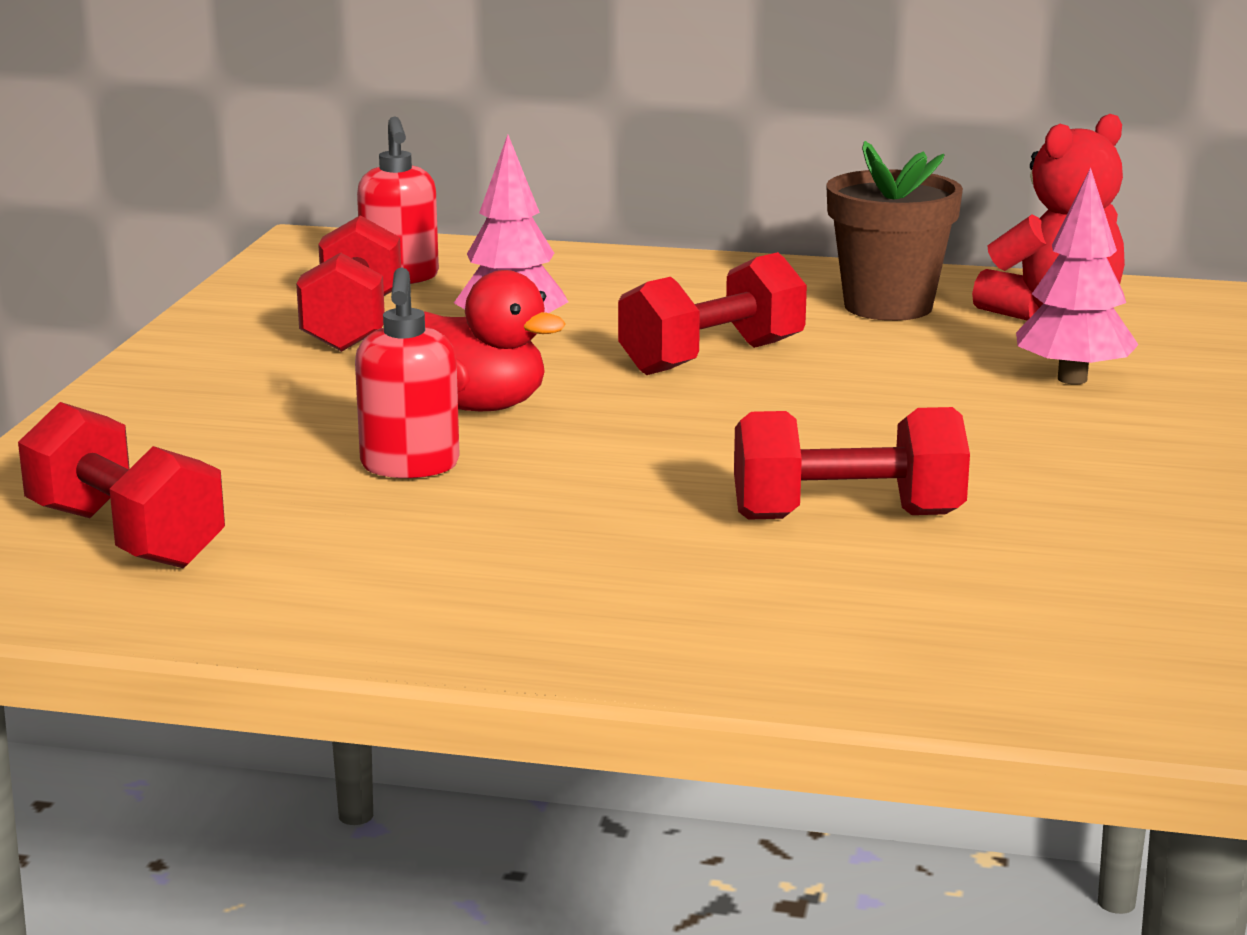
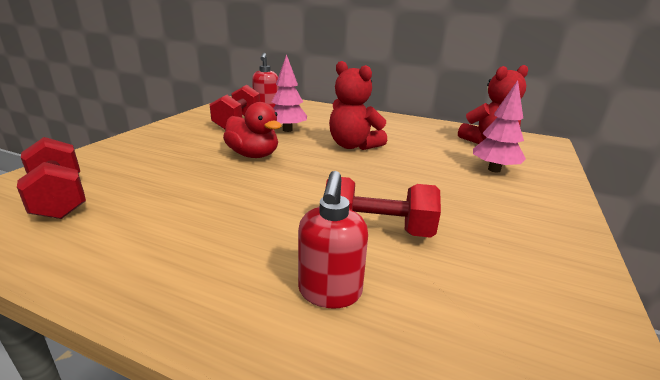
camera: 10 degrees right, 5 degrees up
red soap dispenser [355,267,460,478] -> red soap dispenser moved to [298,171,368,309]
red dumbbell [618,252,807,375] -> red teddy bear [329,61,387,150]
brown flower pot [826,141,963,321] -> none

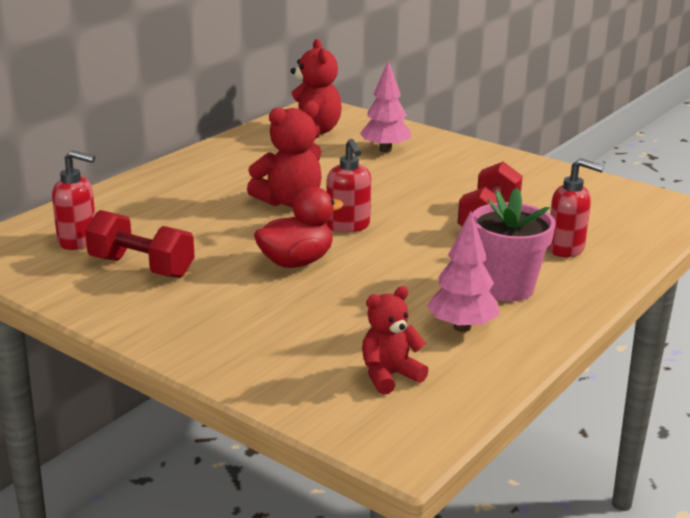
camera: 75 degrees left, 0 degrees up
red dumbbell [17,137,86,219] -> red teddy bear [362,286,429,395]
pink tree [272,54,307,132] -> pink tree moved to [427,211,499,332]
none -> red soap dispenser [326,139,371,233]
none -> pink flower pot [472,188,556,302]

